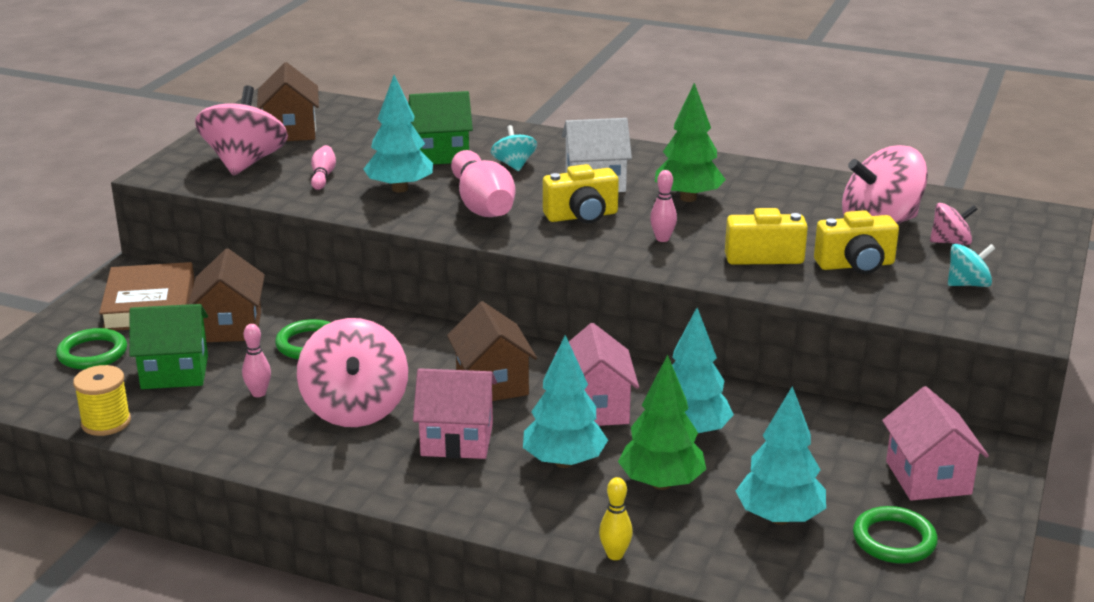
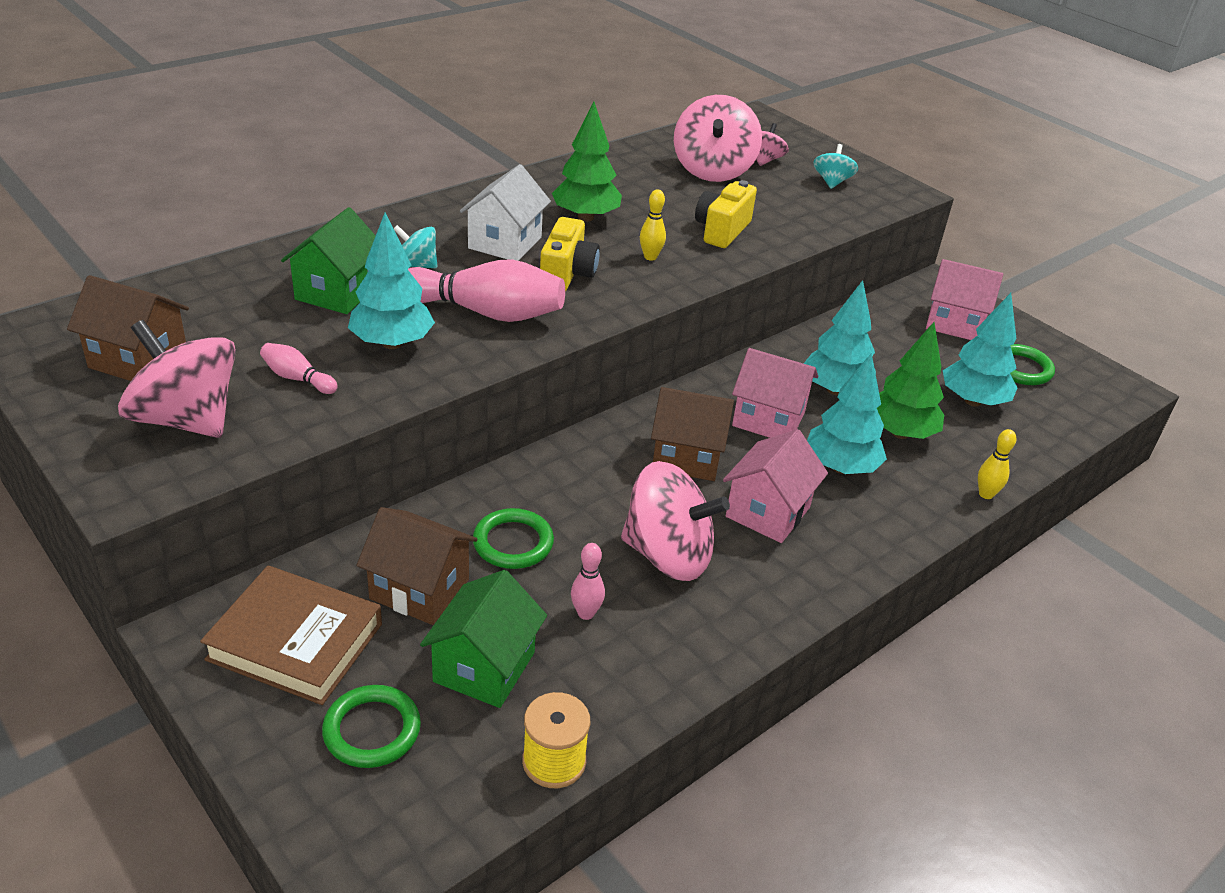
camera: 65 degrees left, 10 degrees up
pink bowling pin [650,170,677,242] -> yellow bowling pin [640,189,666,261]
yellow camera [814,210,899,274] -> none

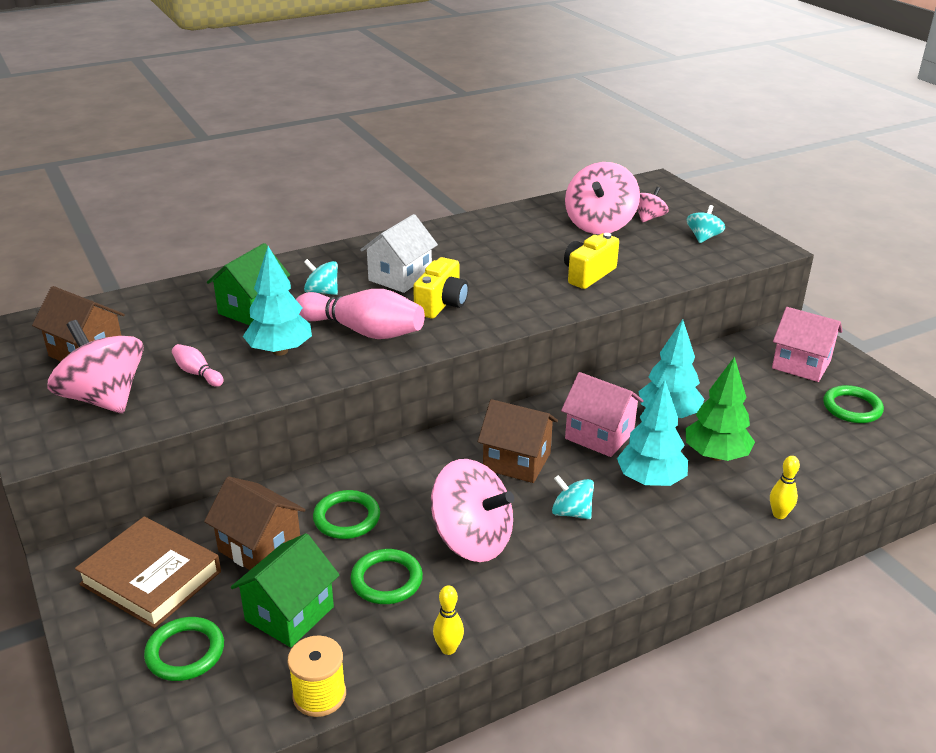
camera: 15 degrees right, 5 degrees down
green tree [552,102,622,222] -> none
pink bowling pin [571,543,605,620] -> green ring [351,549,423,604]
yellow bowling pin [640,189,666,261] -> yellow bowling pin moved to [433,585,464,655]
pink house [723,429,828,543] -> turquoise spinning top [552,475,594,519]
turquoise tree [943,293,1017,407] -> none

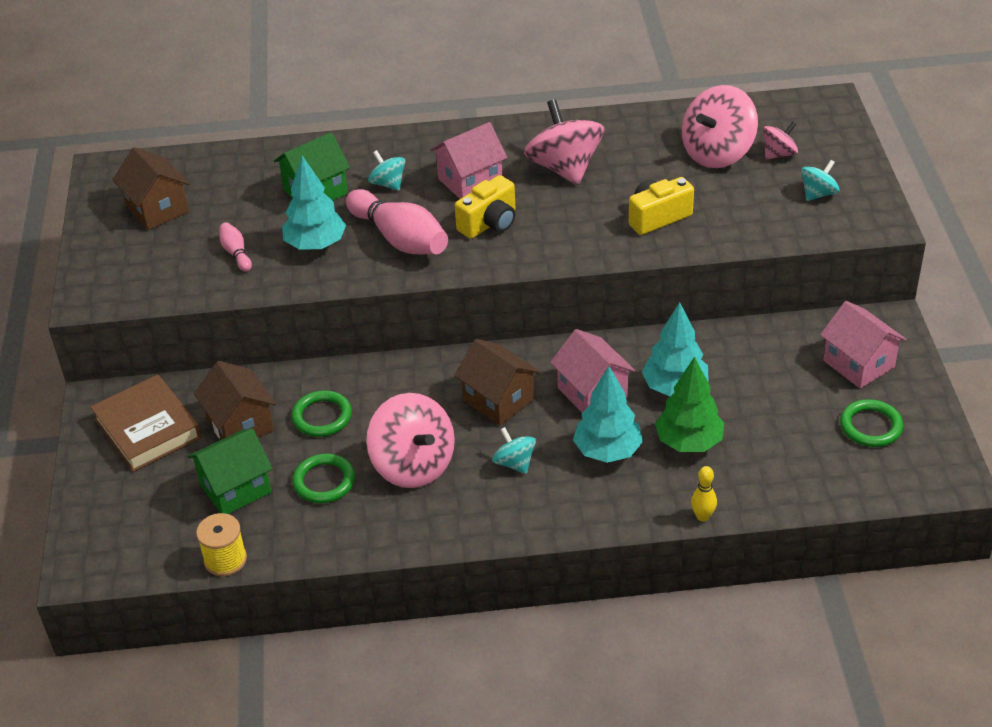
camera: 25 degrees right, 10 degrees up
pink spinning top [47,320,144,414] -> pink spinning top moved to [524,99,604,185]
green ring [144,617,224,681] -> none
white house [360,214,438,293] -> pink house [430,122,507,199]
yellow bowling pin [433,585,464,655] -> none

